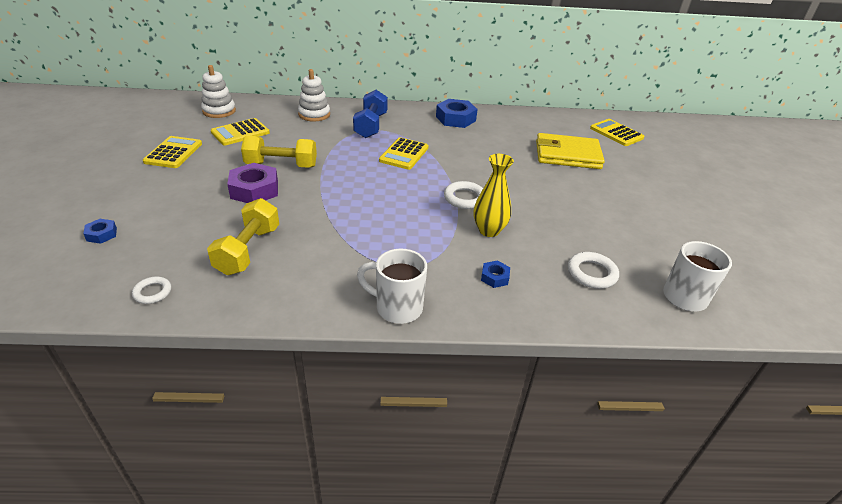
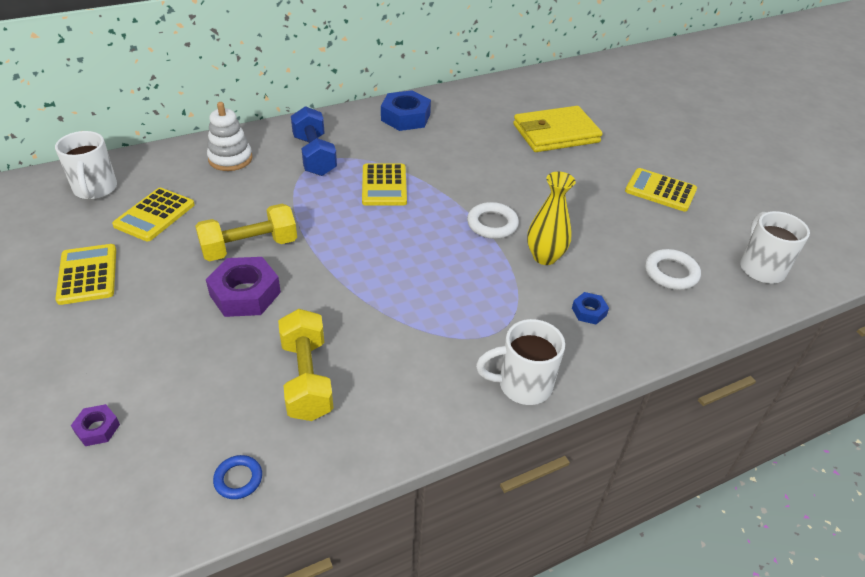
camera: 25 degrees left, 5 degrees up
blue nut [83,219,117,244] -> purple nut [71,404,120,446]
white ring [132,277,171,304] -> blue ring [213,455,262,499]
white stacking toy [201,65,236,118] -> white mug [55,131,117,200]
yellow calculator [590,119,644,146] -> yellow calculator moved to [625,168,697,212]

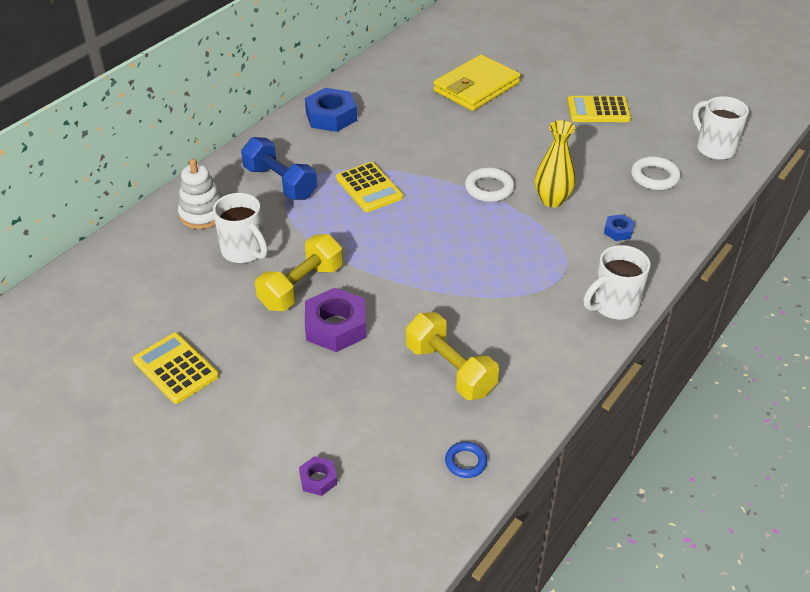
camera: 25 degrees left, 0 degrees up
white mug [55,131,117,200] -> white mug moved to [213,193,268,263]
yellow calculator [112,188,195,241] -> none

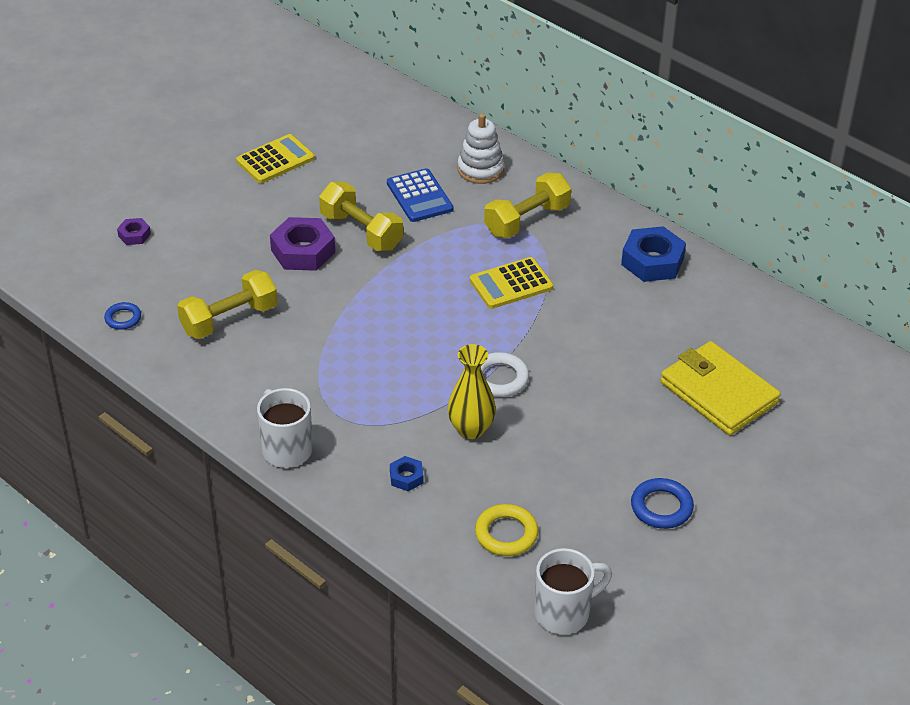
camera: 95 degrees right, 0 degrees up
white mug [213,193,268,263] -> blue calculator [387,168,453,222]
blue dumbbell [241,137,317,200] -> yellow dumbbell [484,173,571,238]
yellow calculator [567,96,631,122] -> blue ring [631,478,694,529]
white ring [631,156,681,190] -> yellow ring [475,504,538,556]

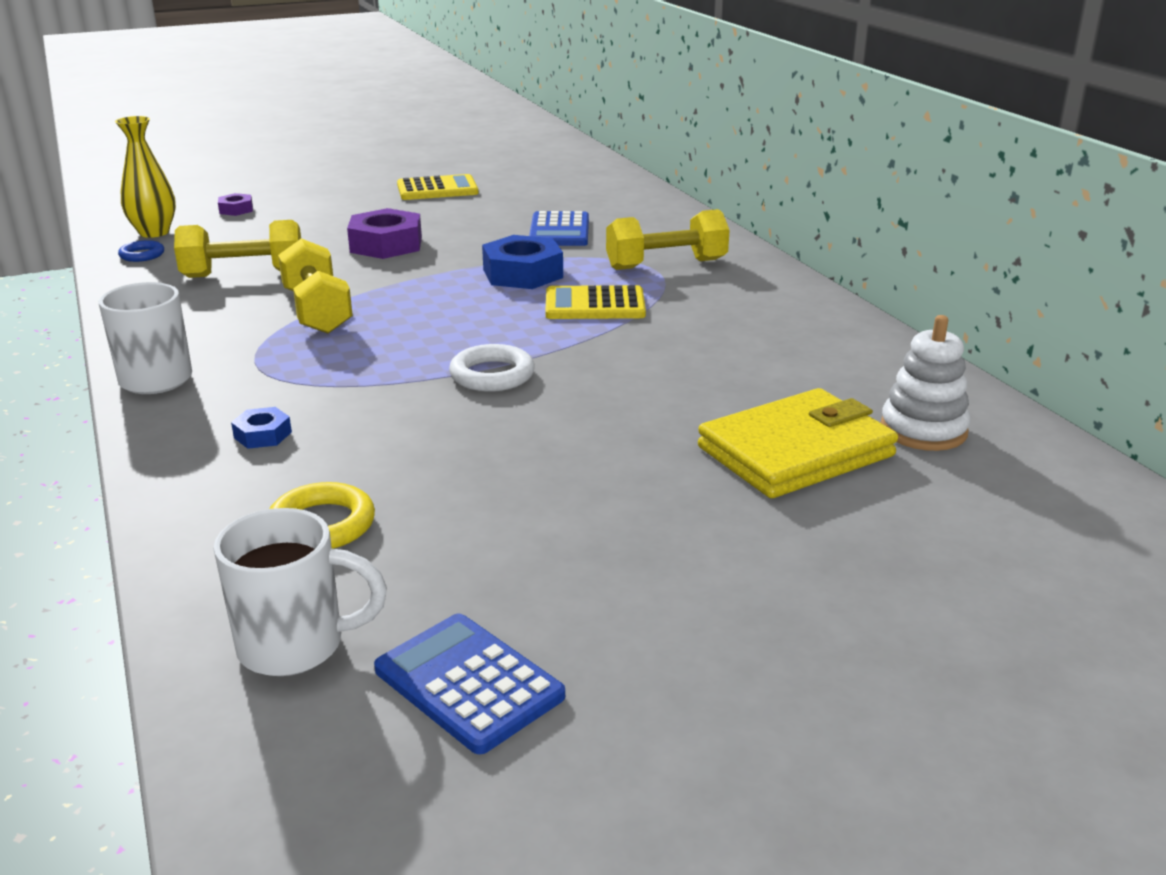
camera: 25 degrees right, 15 degrees down
yellow dumbbell [319,182,403,251] -> yellow dumbbell moved to [278,238,353,334]
yellow vase [448,344,496,439] -> yellow vase moved to [115,116,176,238]
white stacking toy [457,113,504,184] -> white stacking toy moved to [881,315,971,451]
blue nut [621,226,686,282] -> blue nut moved to [482,235,563,289]
blue ring [631,478,694,529] -> none
yellow wallet [660,341,781,435] -> yellow wallet turned 75 degrees clockwise [698,388,898,498]
none -> blue calculator [374,613,565,754]

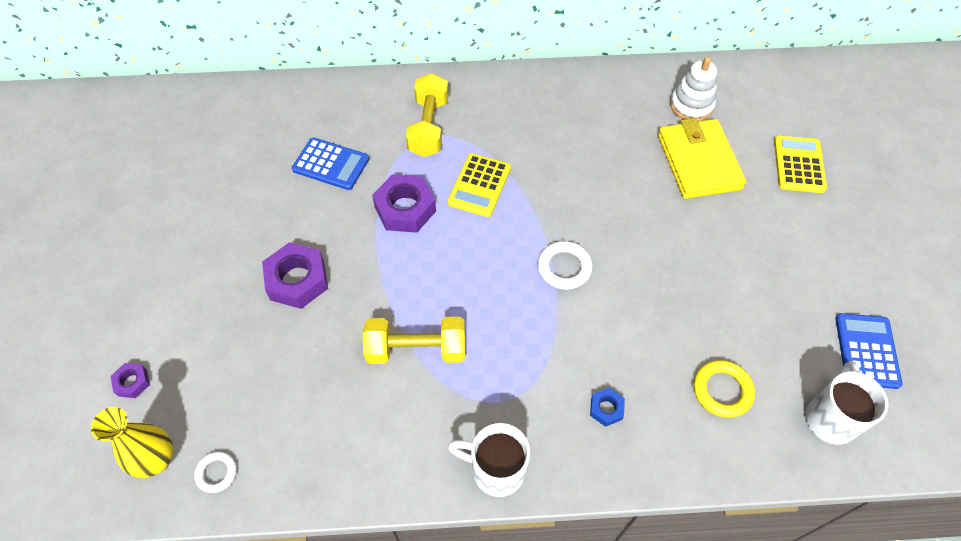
camera: 70 degrees left, 30 degrees up
blue ring [118,240,164,262] -> white ring [194,452,237,493]
yellow dumbbell [174,220,301,278] -> none
blue calculator [374,613,565,754] -> blue calculator turned 120 degrees clockwise [835,313,903,389]
yellow calculator [397,174,478,200] -> yellow calculator moved to [774,135,827,193]
blue nut [482,235,563,289] -> purple nut [372,174,436,233]

